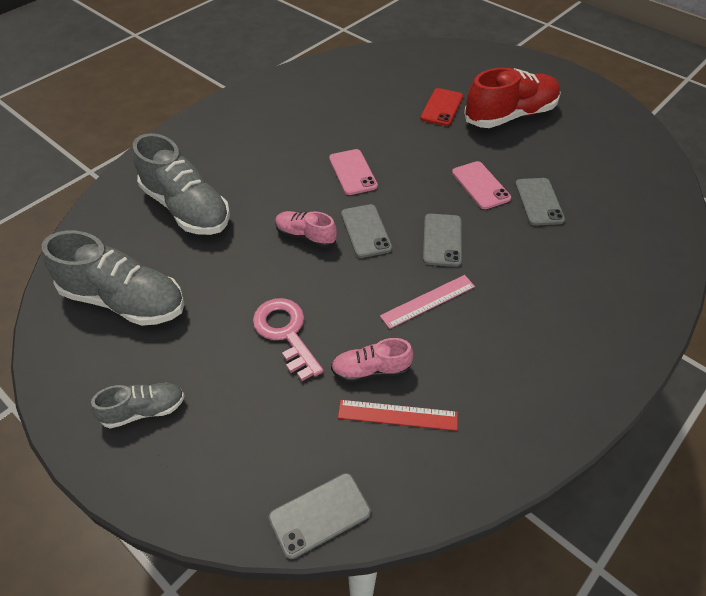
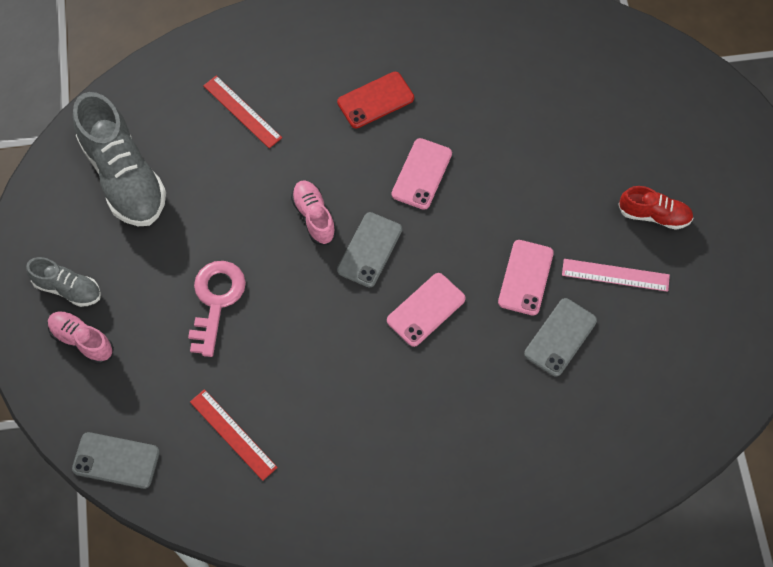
camera: 40 degrees right, 15 degrees up
grey shoe [133,133,230,235] -> red ruler [203,76,282,148]
pink shoe [331,338,413,382] -> pink shoe moved to [48,312,114,364]
pink ruler [380,275,475,329] -> pink ruler moved to [562,259,670,292]
red phone [420,88,463,126] -> red phone moved to [337,72,414,128]
grey phone [423,214,462,267] -> pink phone [387,273,465,347]
red shoe [464,68,561,128] -> red shoe [618,186,694,230], size x0.52

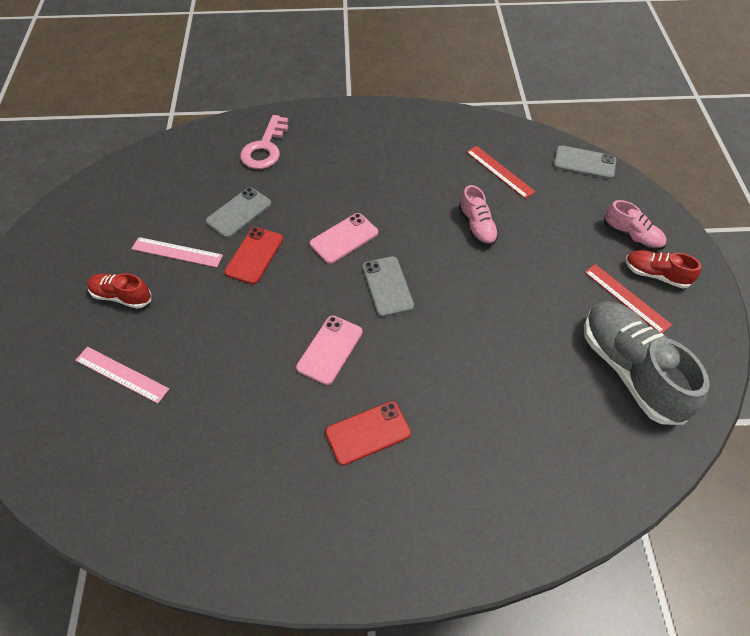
camera: 175 degrees left, 10 degrees down
grey shoe [26,257,101,307] -> red shoe [625,250,701,289]
pink key [188,261,246,357] -> pink key moved to [240,115,289,169]
red ruler [203,76,282,148] -> red ruler moved to [584,264,672,333]
pink shoe [291,180,336,245] -> pink shoe moved to [459,185,499,246]
grey phone [337,212,402,287] -> grey phone turned 45 degrees counterclockwise [362,256,414,317]
pink phone [498,240,554,316] -> red phone [224,227,283,284]
none -> pink ruler [75,347,169,403]

